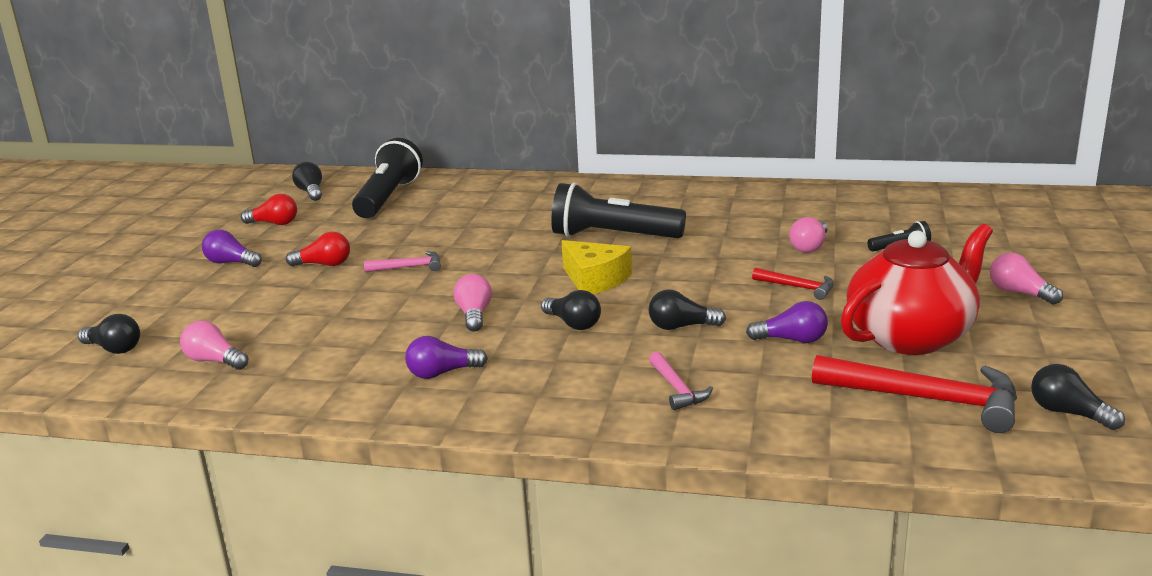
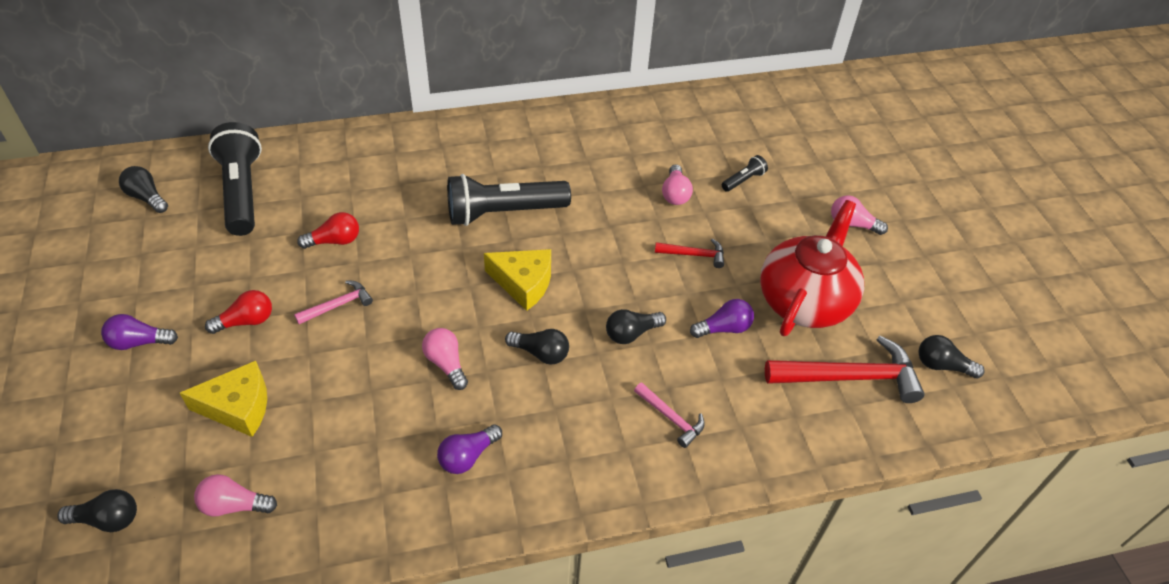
camera: 30 degrees left, 25 degrees up
red light bulb [241,194,297,225] -> red light bulb moved to [297,212,359,249]
none -> yellow cheese [180,361,267,437]

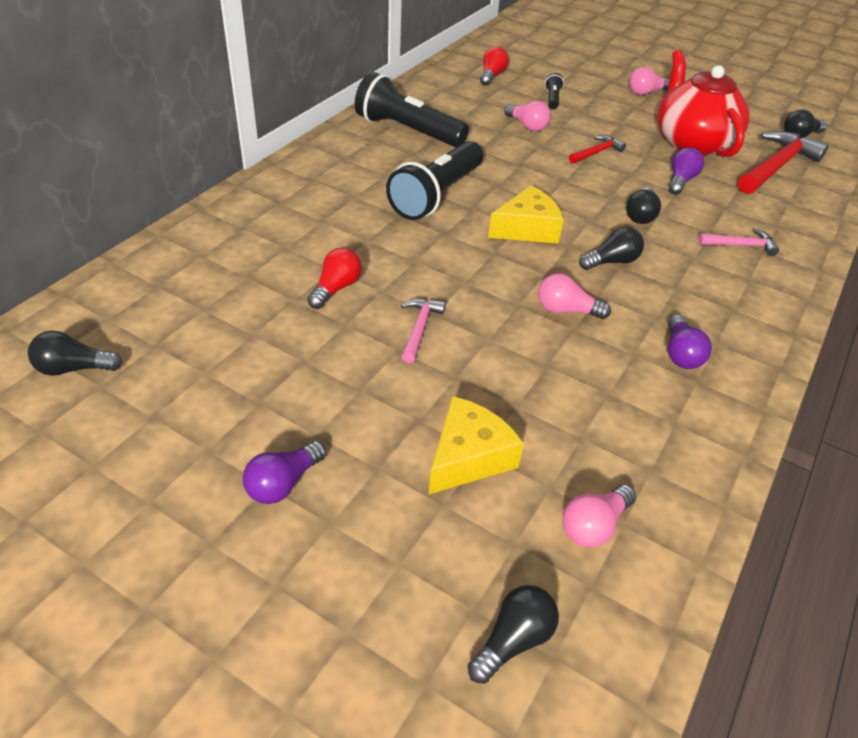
camera: 45 degrees left, 5 degrees down
red light bulb [205,290,272,334] -> red light bulb moved to [480,47,509,86]
black flashlight [208,122,262,236] -> black flashlight moved to [355,72,469,147]

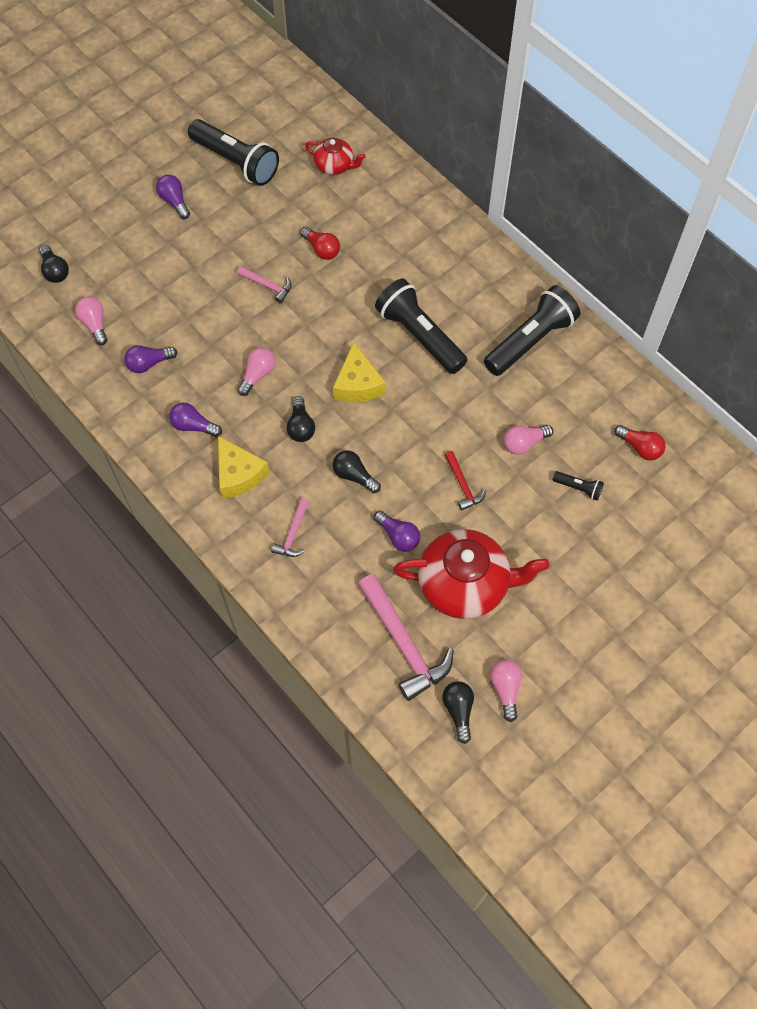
camera: 110 degrees right, 20 degrees up
black light bulb [28,330,123,376] -> none
yellow cheese [429,396,524,494] -> yellow cheese moved to [218,436,270,499]
pink light bulb [629,67,669,95] -> pink light bulb moved to [491,660,522,722]
red hammer [738,131,829,194] -> pink hammer [358,574,454,701]
none -> purple light bulb [124,345,177,373]
none -> black flashlight [188,119,279,186]
none -> red teapot [305,138,366,175]

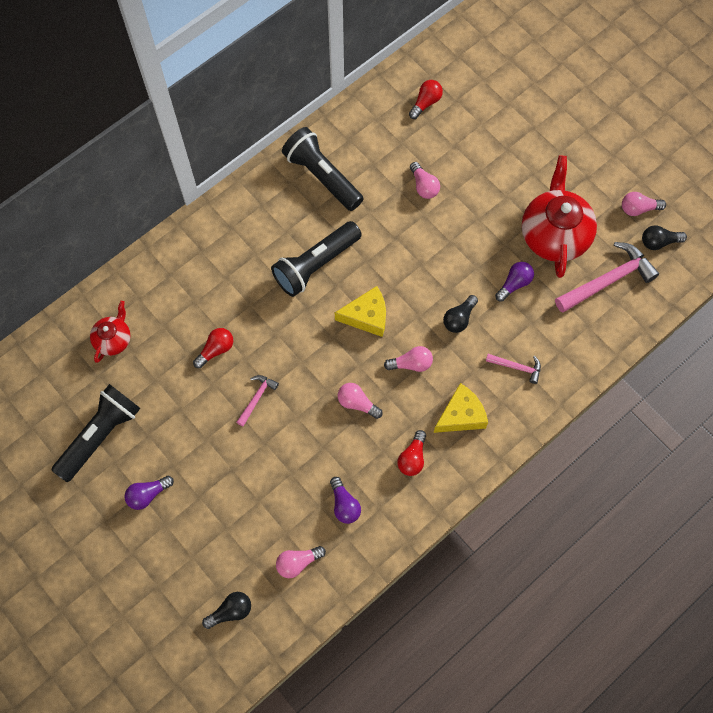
camera: 90 degrees left, 5 degrees up
purple light bulb [169,403,222,437] -> red light bulb [398,430,426,476]
black light bulb [287,396,315,442] -> pink light bulb [384,346,433,372]
red hammer [445,451,486,511] -> none
black flashlight [553,471,604,501] -> none

